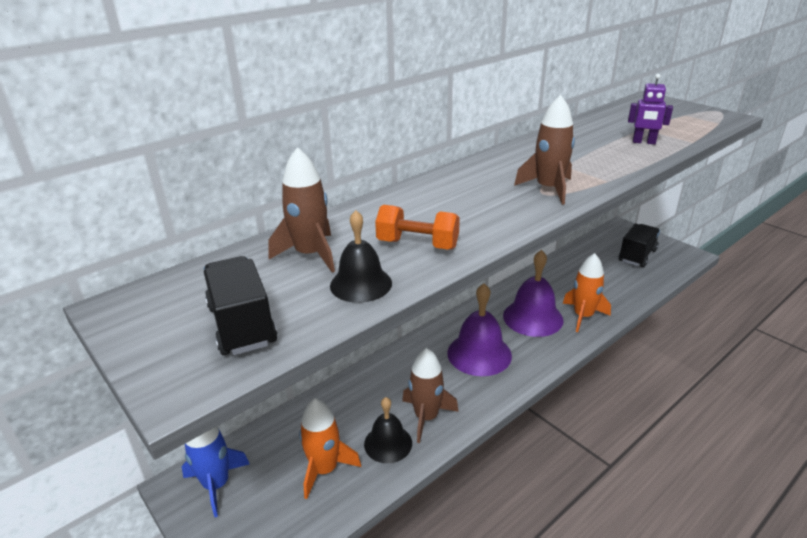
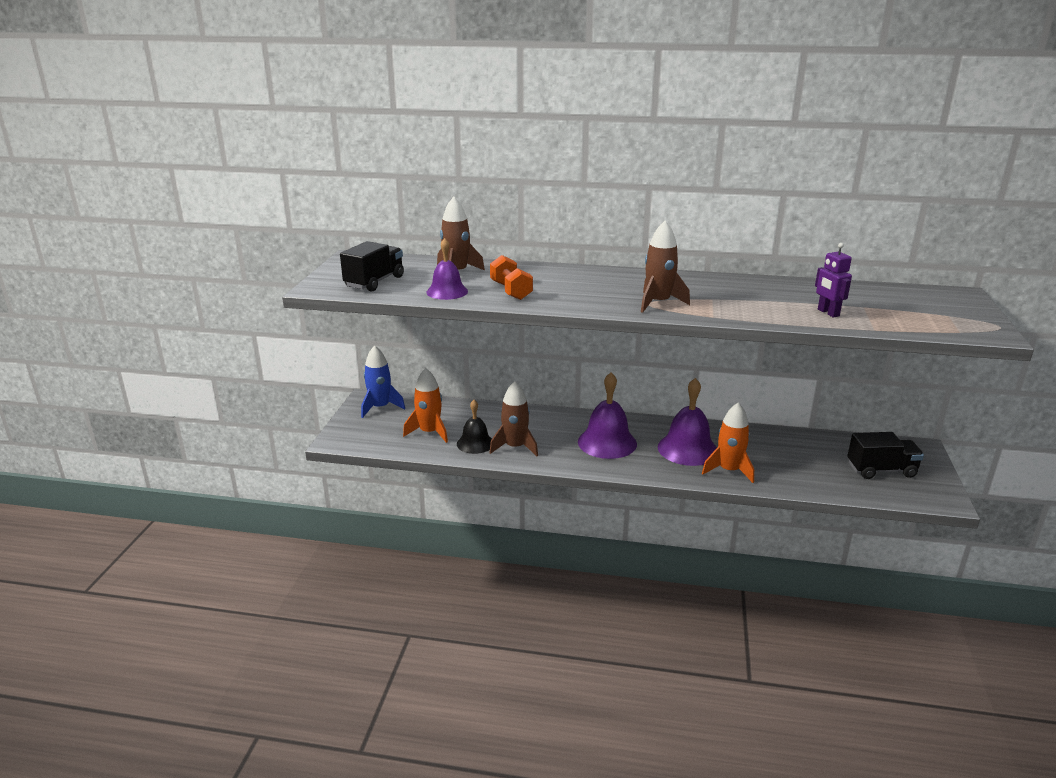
camera: 50 degrees right, 5 degrees down
black bell [330,210,392,303] -> purple bell [426,238,468,300]

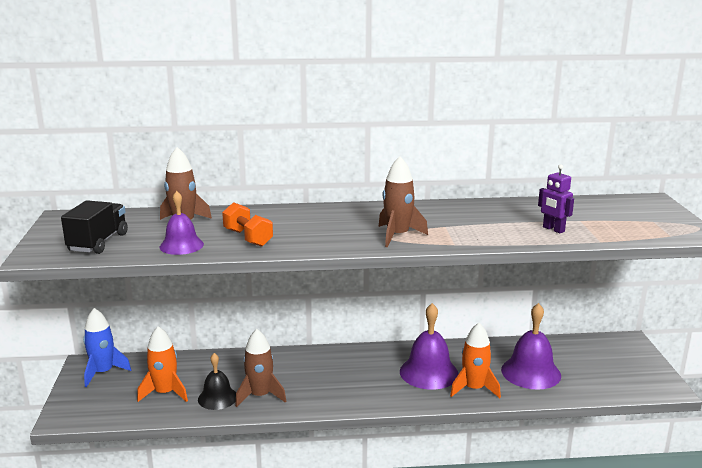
camera: 15 degrees left, 5 degrees down
purple bell [578,372,637,459] -> purple bell moved to [501,303,561,390]
black truck [847,432,924,479] -> none

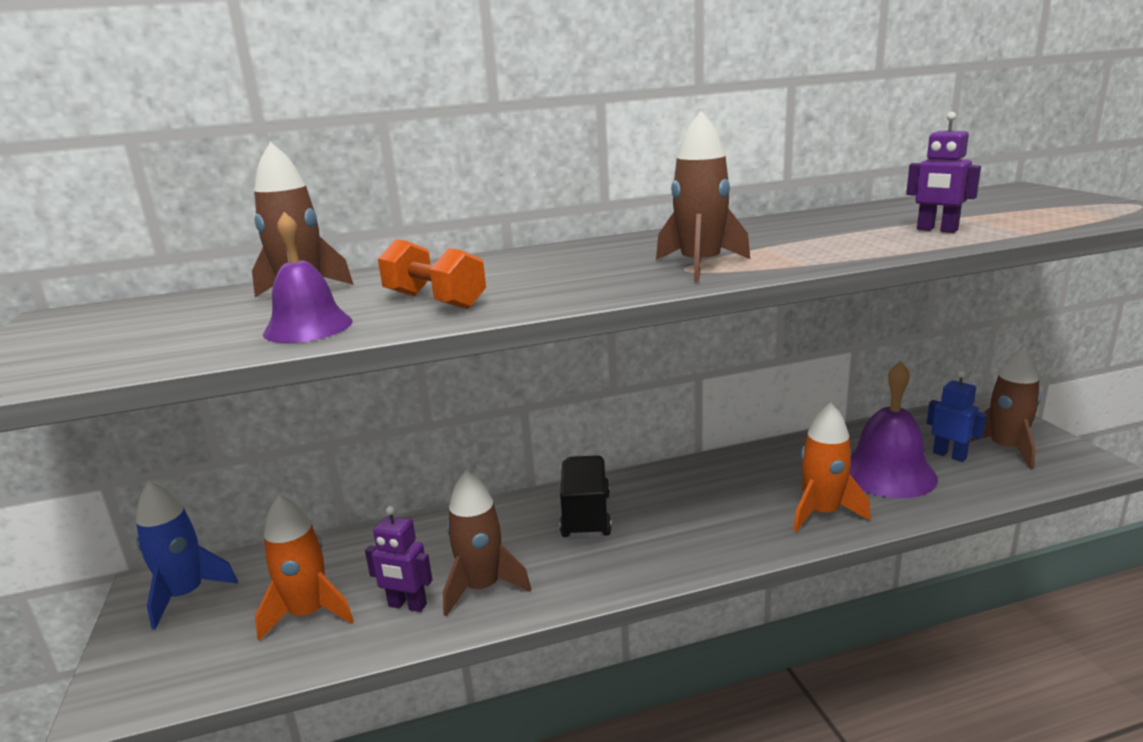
camera: 10 degrees left, 0 degrees up
black truck [61,200,128,254] -> black truck moved to [560,455,612,539]
black bell [198,353,236,410] -> purple robot [365,506,433,612]
purple bell [400,303,459,390] -> none
none -> blue robot [927,371,987,462]
none -> brown rocket [970,347,1041,469]

